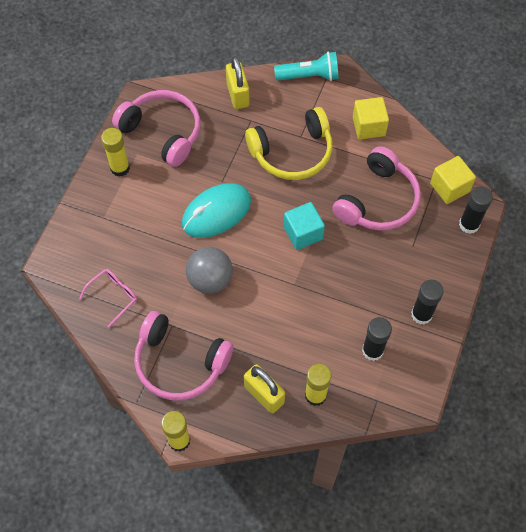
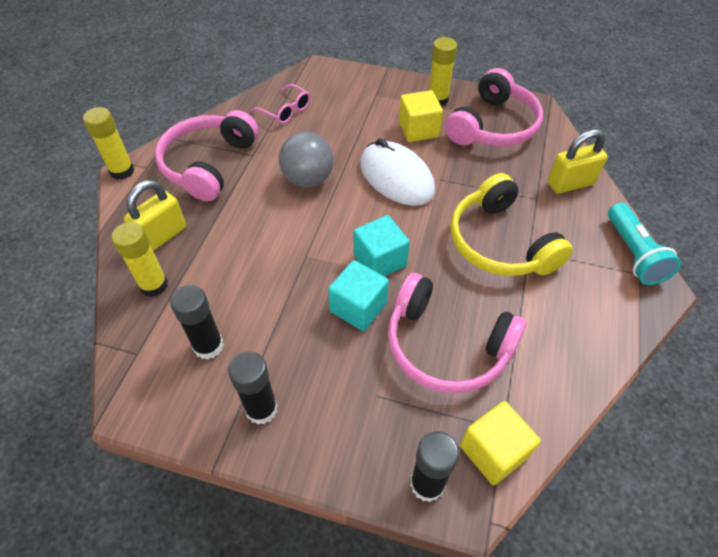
camera: 85 degrees right, 10 degrees down
turquoise mouse [182,183,251,238] -> white mouse [360,138,435,206]
yellow cube [353,97,389,140] -> yellow cube moved to [399,90,443,142]
none -> turquoise cube [328,260,389,331]

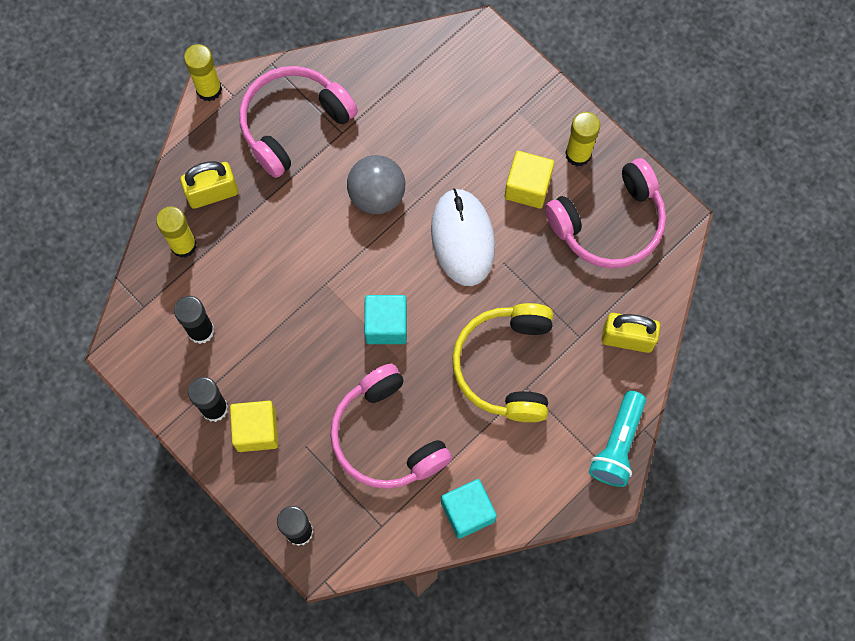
camera: 30 degrees right, 20 degrees up
pink glasses [251,84,311,124] -> none
turquoise cube [328,260,389,331] -> turquoise cube moved to [441,479,497,539]
yellow cube [460,401,541,485] -> yellow cube moved to [230,401,278,452]

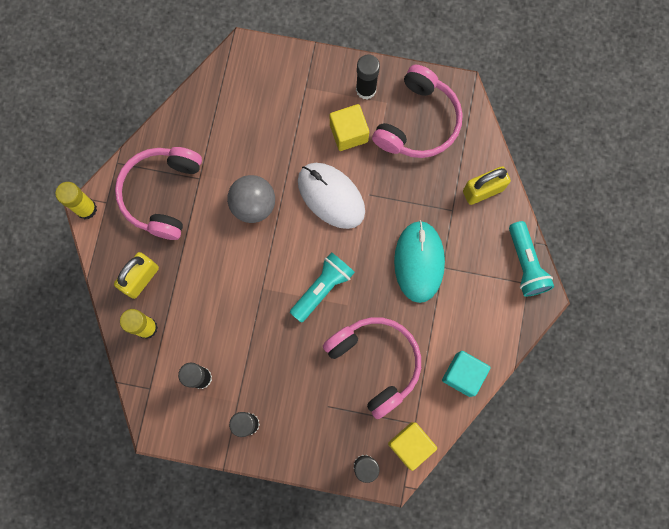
camera: 35 degrees left, 5 degrees up
yellow cube [230,401,278,452] -> yellow cube moved to [388,422,437,471]
pink headphones [330,363,452,489] -> pink headphones turned 150 degrees counterclockwise [323,317,421,419]
turquoise cube [364,295,407,344] -> turquoise flashlight [290,252,355,323]
yellow headphones [452,303,553,422] -> turquoise mouse [394,220,445,303]
yellow glue stick [565,112,600,166] -> black glue stick [356,54,380,99]

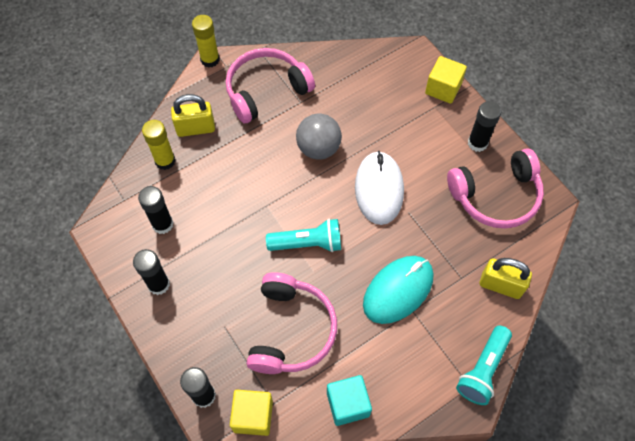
camera: 45 degrees right, 15 degrees down
yellow cube [330,104,369,151] -> yellow cube moved to [425,56,467,104]

